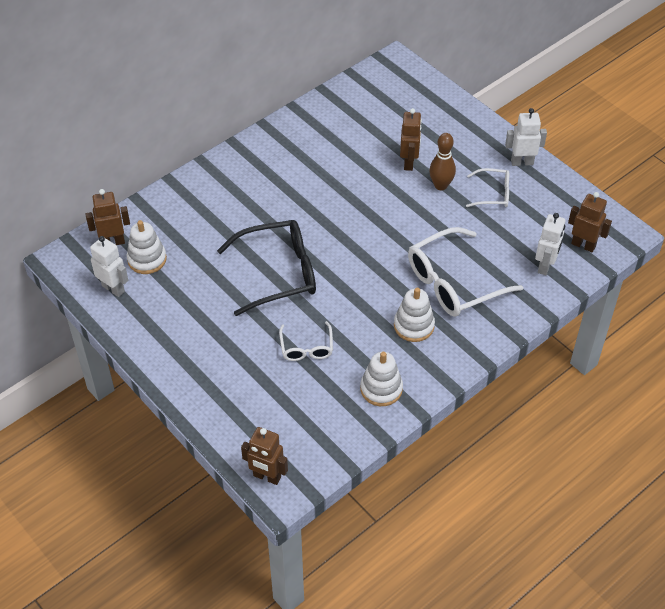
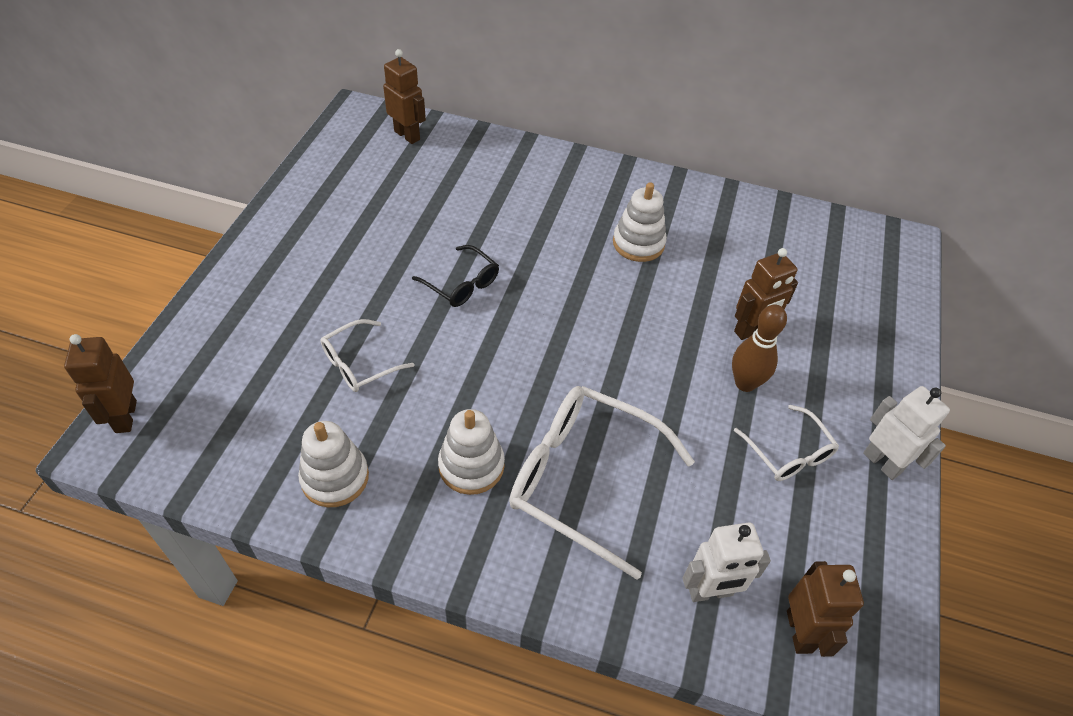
camera: 55 degrees right, 0 degrees up
white robot [90,236,128,297] -> none
white stacking toy [127,220,167,274] -> white stacking toy moved to [613,182,667,262]
black glasses [217,220,316,316] -> black glasses [412,245,499,307], size x0.52

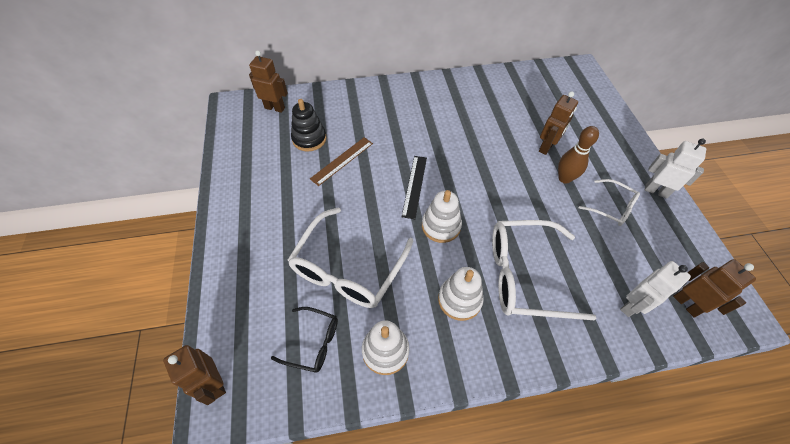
camera: 25 degrees left, 5 degrees up
white glasses [320,319,414,392] -> white glasses [288,207,413,308], size x1.91
black glasses [412,245,499,307] -> black glasses moved to [271,307,338,373]
white stacking toy [613,182,667,262] -> white stacking toy moved to [422,190,462,243]
none -> black stacking toy [291,99,326,152]
none -> brown ruler [310,137,373,186]
none -> black ruler [402,156,427,219]

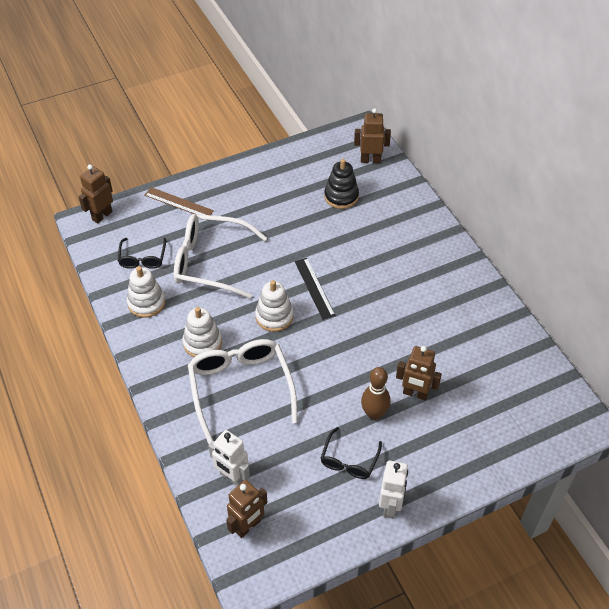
camera: 75 degrees right, 5 degrees down
brown robot [249,50,288,113] -> brown robot turned 90 degrees counterclockwise [354,108,391,163]
brown ruler [310,137,373,186] -> brown ruler moved to [145,187,214,215]
black ruler [402,156,427,219] -> black ruler turned 75 degrees clockwise [295,258,335,320]
white glasses [579,179,640,226] -> black glasses [320,427,382,479]

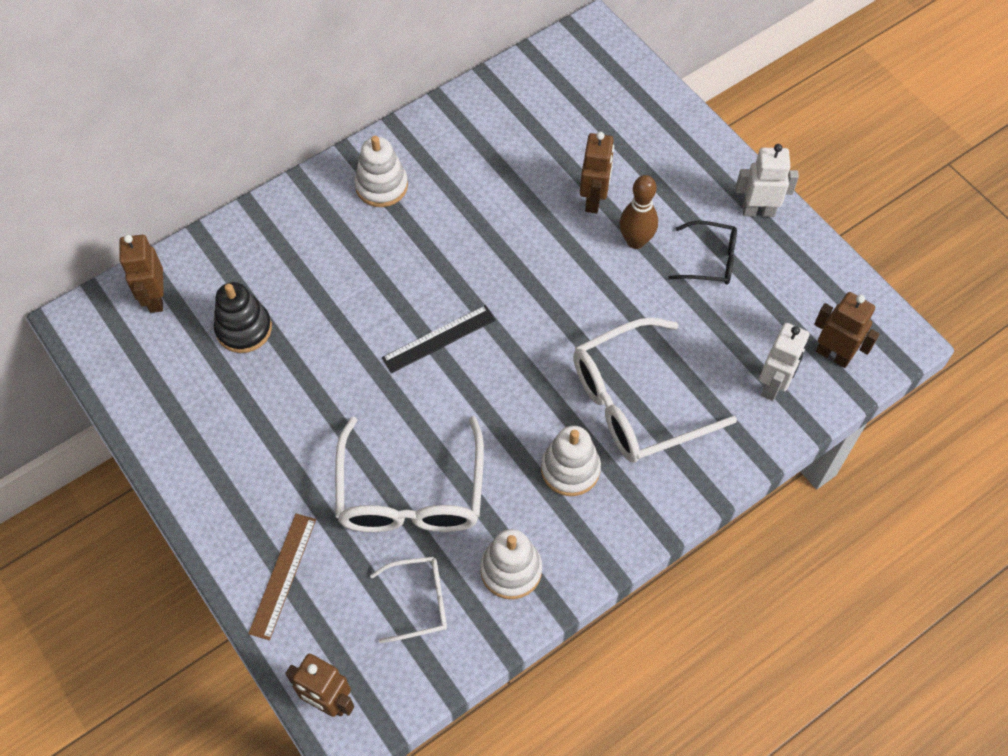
camera: 100 degrees left, 10 degrees up
black glasses [118,238,166,269] -> white glasses [370,557,447,643]
white stacking toy [255,280,294,332] -> white stacking toy moved to [354,136,408,207]

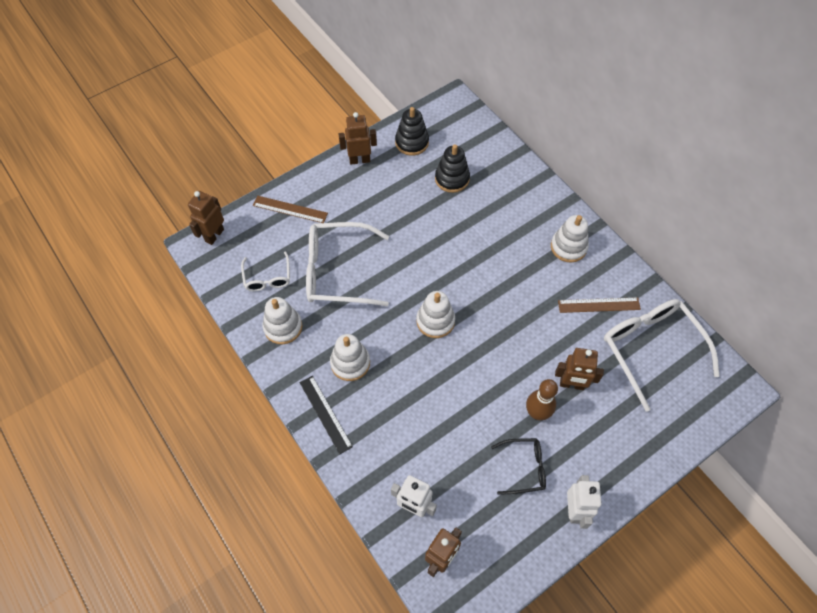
camera: 90 degrees right, 0 degrees up
brown robot [119,235,164,313] -> brown robot moved to [339,112,377,165]
black ruler [382,305,496,373] -> black ruler moved to [300,376,353,454]
white glasses [573,317,737,463] -> white glasses moved to [604,299,720,412]
black glasses [668,220,737,285] -> black glasses turned 105 degrees counterclockwise [491,438,546,495]
none -> black stacking toy [395,107,429,156]
none -> white stacking toy [416,291,455,338]
none -> brown ruler [558,297,641,313]

